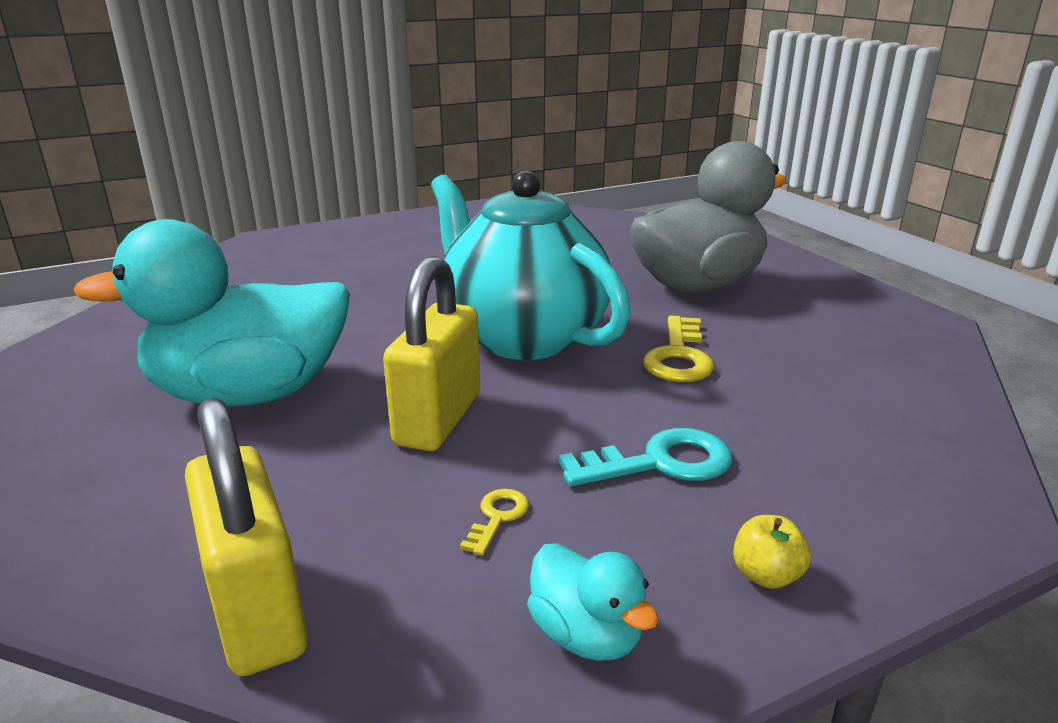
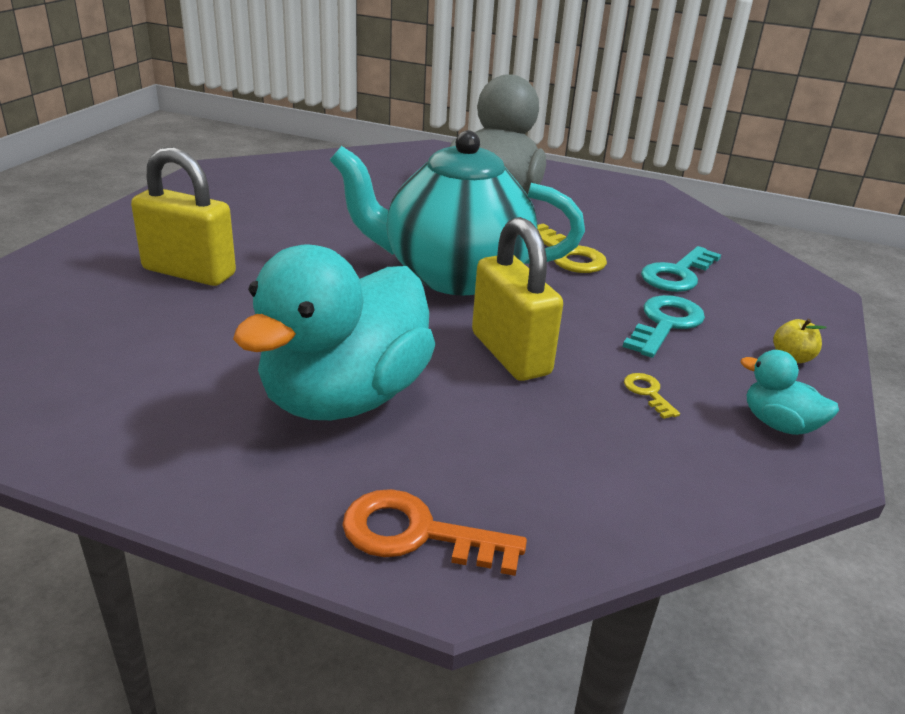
camera: 45 degrees left, 5 degrees up
yellow padlock [185,398,308,676] -> yellow padlock moved to [131,147,236,286]
turquoise duck [527,543,659,661] -> turquoise duck turned 150 degrees counterclockwise [741,350,839,435]
none -> orange key [342,489,527,576]
none -> turquoise key [641,246,721,292]

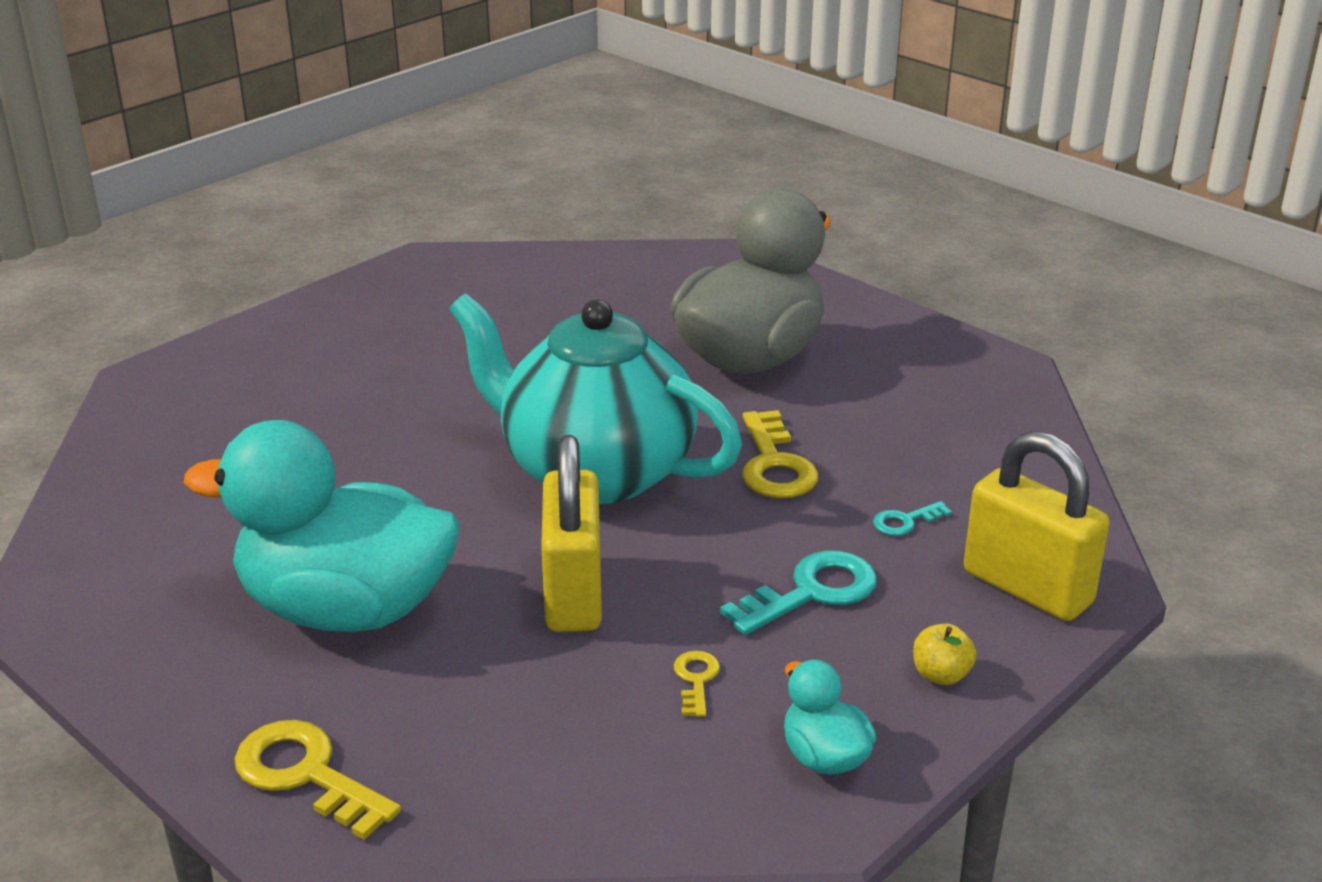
camera: 25 degrees right, 0 degrees up
yellow padlock [131,147,236,286] -> yellow padlock moved to [964,431,1110,621]
turquoise duck [233,244,436,420] -> turquoise duck turned 45 degrees clockwise [183,420,460,632]
orange key [342,489,527,576] -> yellow key [234,720,401,840]
turquoise key [641,246,721,292] -> turquoise key [873,501,952,536], size x0.52

